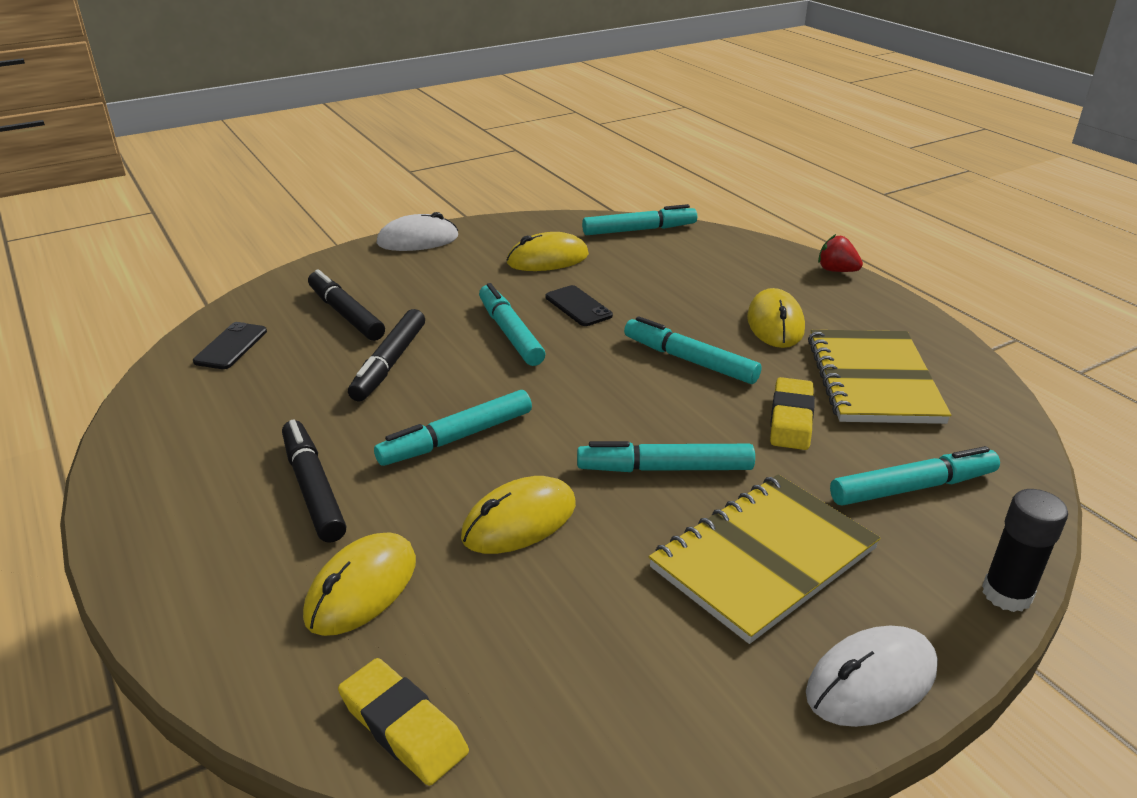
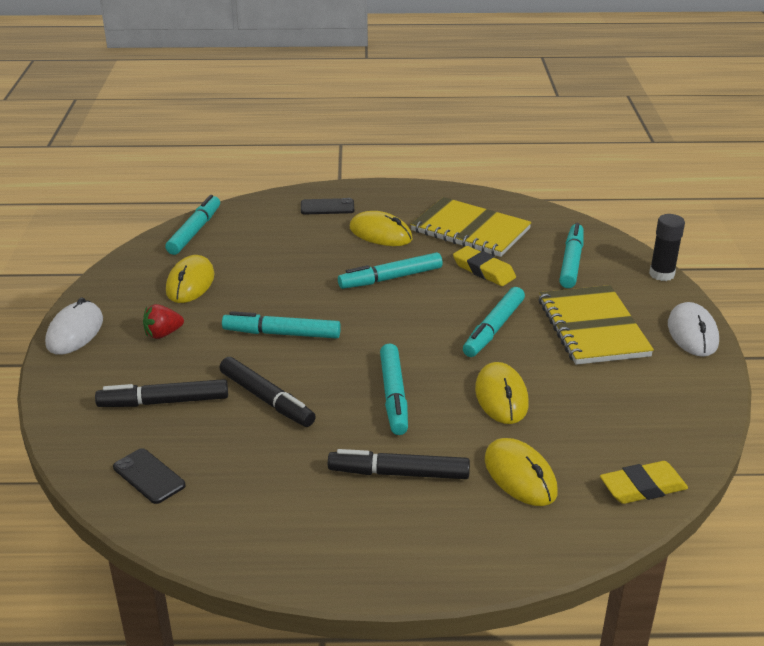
camera: 60 degrees left, 0 degrees up
black phone [546,285,613,326] -> black phone moved to [301,198,354,214]
red strawberry [818,234,863,272] -> red strawberry moved to [143,304,184,339]

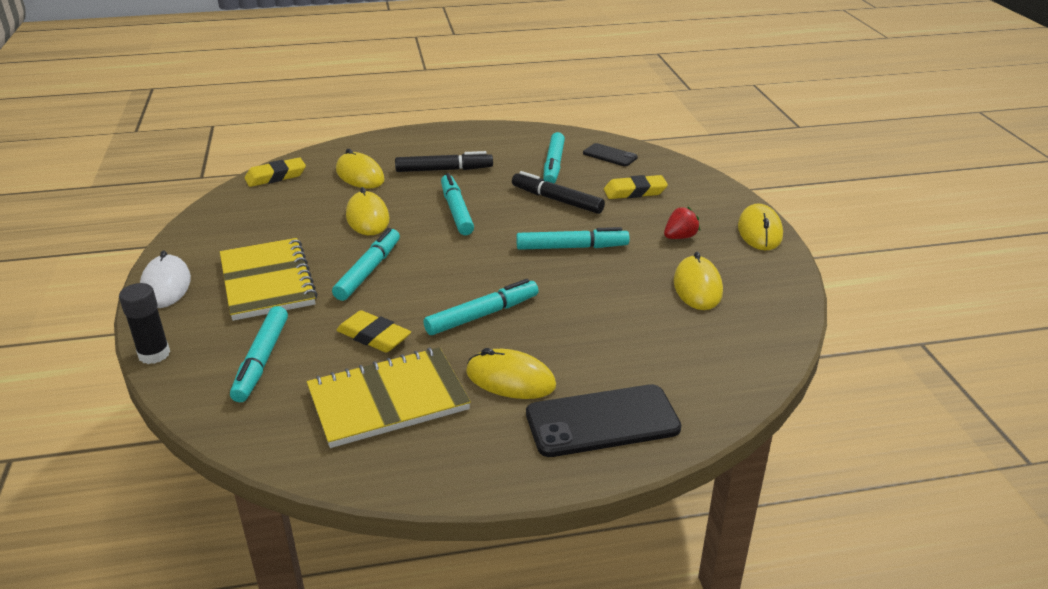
camera: 170 degrees right, 0 degrees up
white mouse [45,297,103,355] -> yellow mouse [738,203,783,250]
black marker [95,379,228,407] -> yellow eraser [604,175,668,199]
turquoise marker [165,195,220,255] -> turquoise marker moved to [543,132,565,183]
black phone [301,198,354,214] -> black phone [526,384,682,457], size x1.82
yellow notebook [410,197,532,257] -> yellow notebook turned 45 degrees counterclockwise [307,347,471,448]

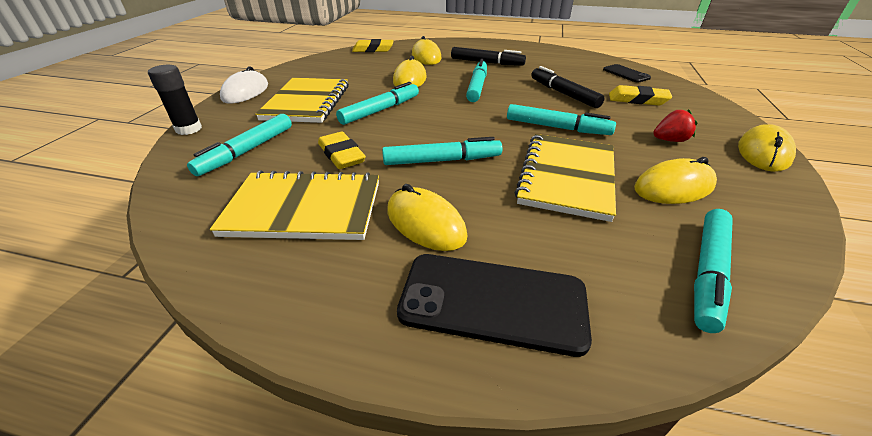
camera: 25 degrees right, 5 degrees up
turquoise marker [543,132,565,183] -> turquoise marker moved to [694,209,733,333]
yellow mouse [674,252,723,310] -> yellow mouse turned 45 degrees clockwise [634,157,717,204]
none -> yellow notebook [515,134,616,222]

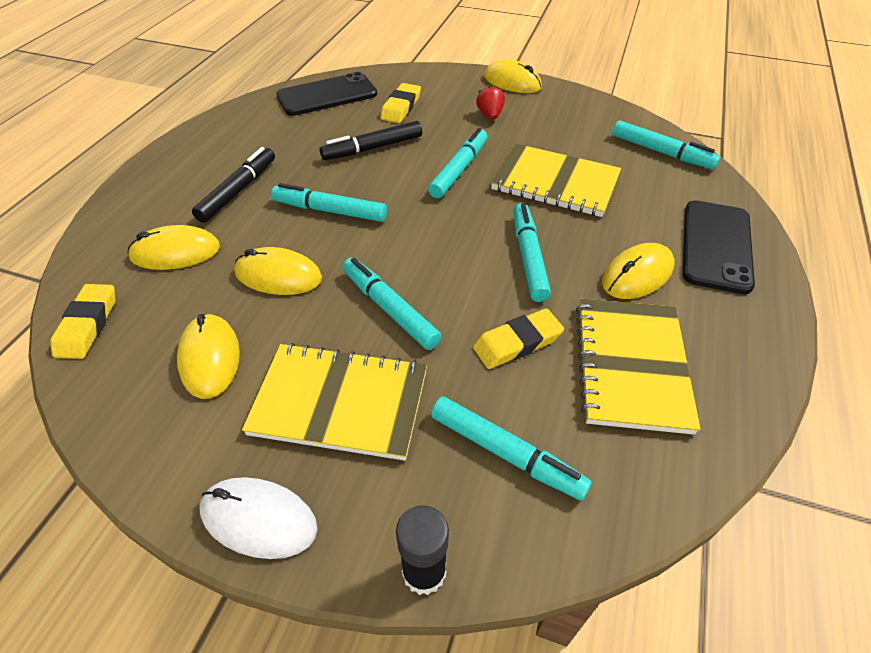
camera: 85 degrees left, 10 degrees up
black phone [603,64,651,83] -> black phone [276,72,377,116], size x1.82
yellow mouse [634,157,717,204] -> yellow mouse moved to [177,314,240,399]

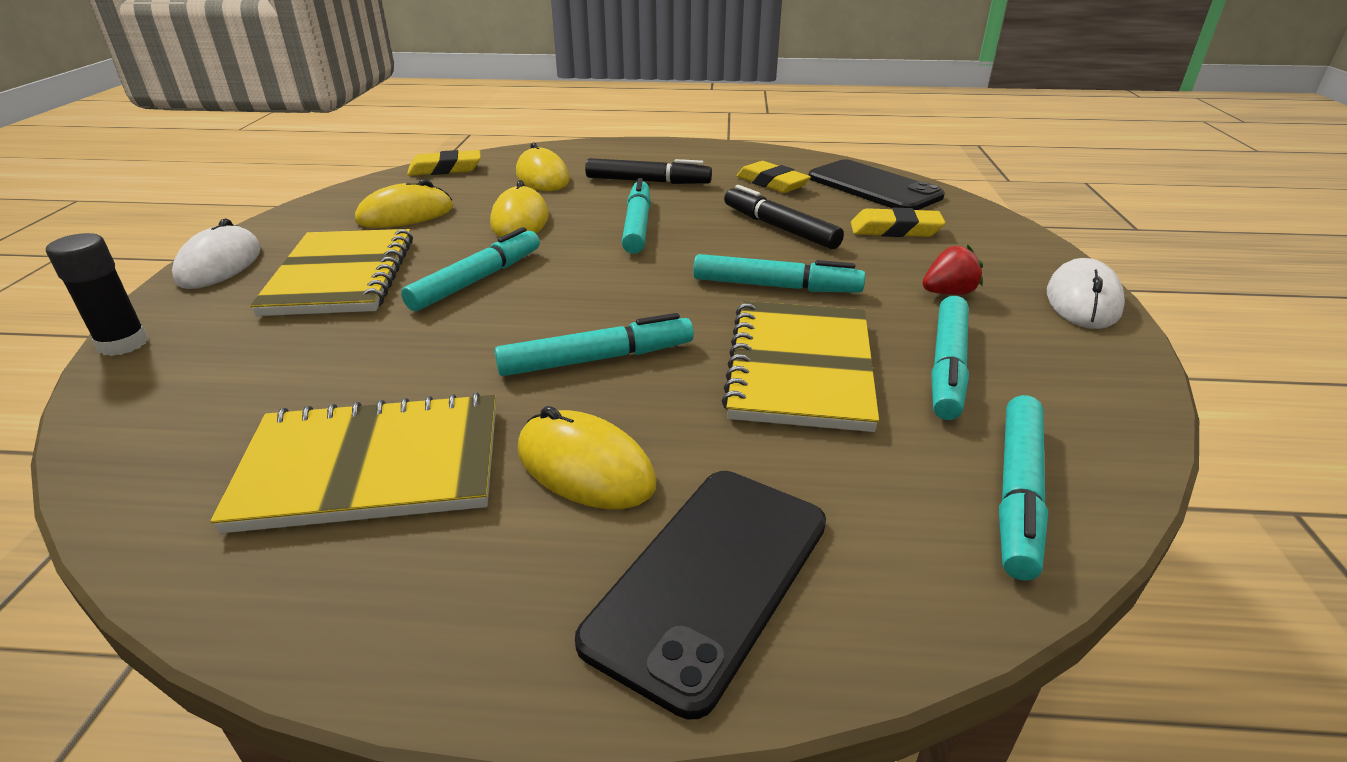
camera: 75 degrees right, 15 degrees down
turquoise marker [431,397,592,501] -> turquoise marker moved to [931,296,969,420]
yellow eraser [473,309,564,369] -> yellow eraser moved to [737,161,811,193]
yellow mouse [484,59,542,93] -> white mouse [1047,258,1125,329]
black phone [683,200,755,294] -> black phone turned 60 degrees counterclockwise [575,471,826,720]

